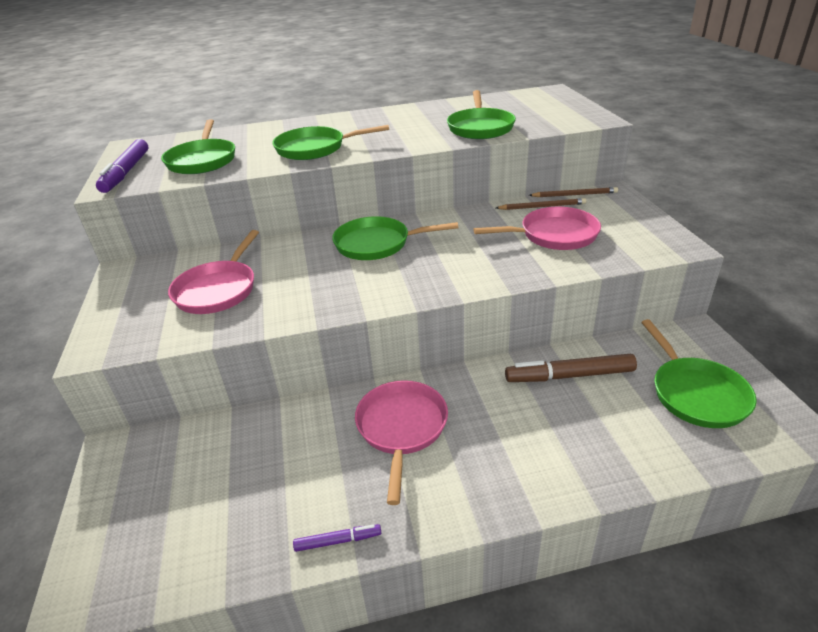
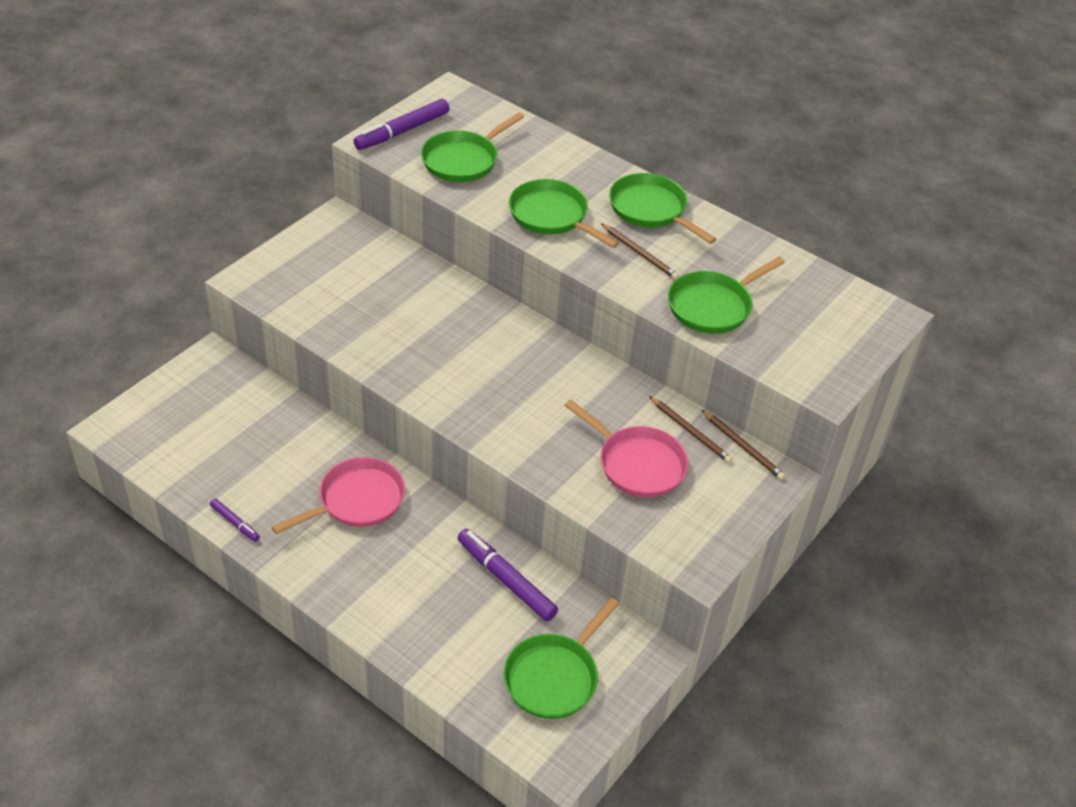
camera: 45 degrees right, 10 degrees up
pink pan [168,230,259,314] -> none
green pan [332,216,458,260] -> green pan moved to [609,173,717,244]
brown marker [505,354,637,382] -> purple marker [457,529,558,621]
none -> brown pencil [601,223,679,280]

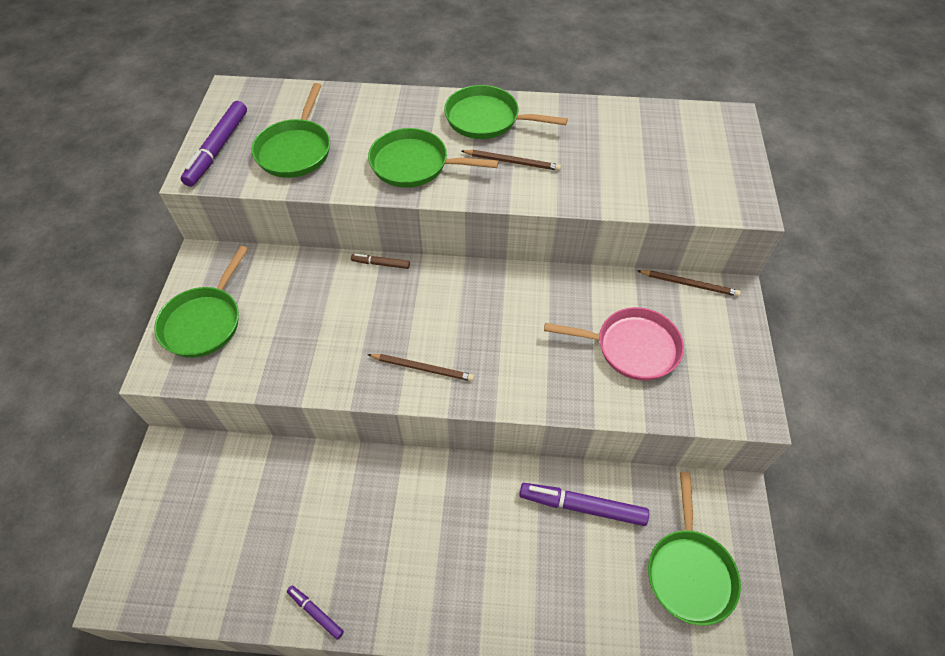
camera: 30 degrees left, 10 degrees up
purple marker [210,499,260,542] -> purple marker turned 150 degrees counterclockwise [287,586,344,640]
pink pan [271,457,405,534] -> none
brown pencil [649,396,732,463] -> brown pencil moved to [367,354,474,381]
green pan [668,257,785,334] -> green pan moved to [154,246,248,358]
none -> brown marker [351,254,410,269]

